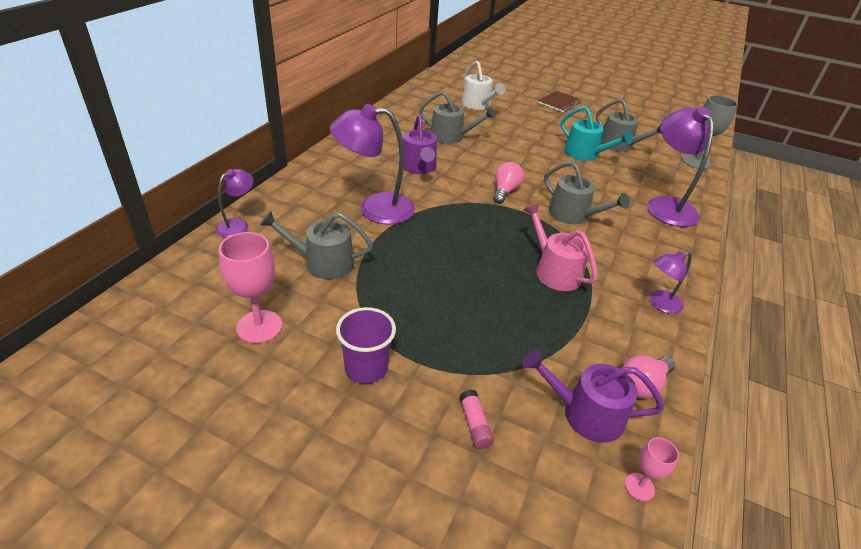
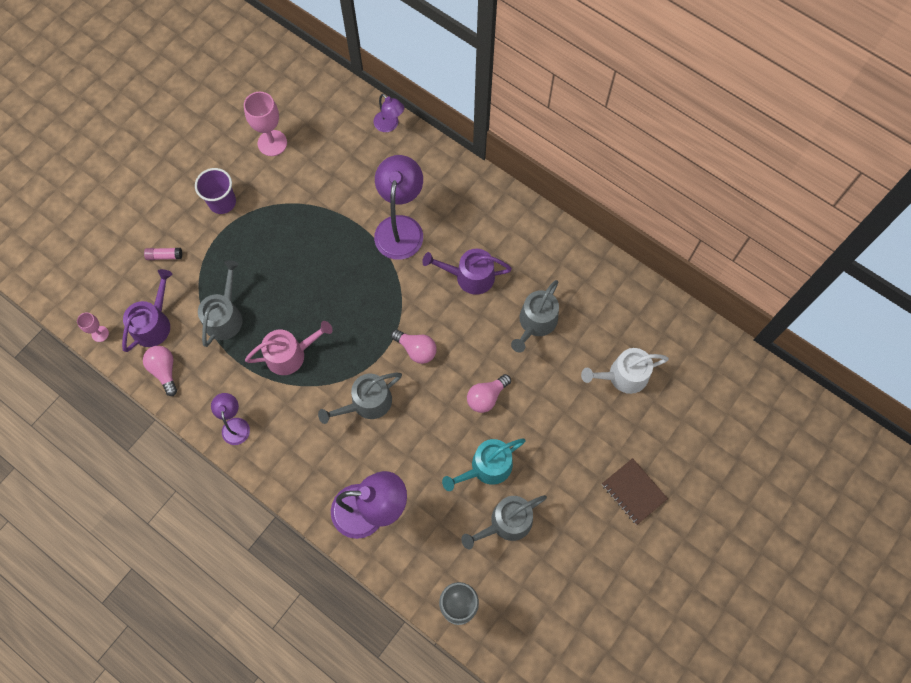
camera: 105 degrees right, 30 degrees up
grey watering can [260,211,373,279] -> grey watering can moved to [198,260,242,347]
none -> pink light bulb [467,374,511,413]

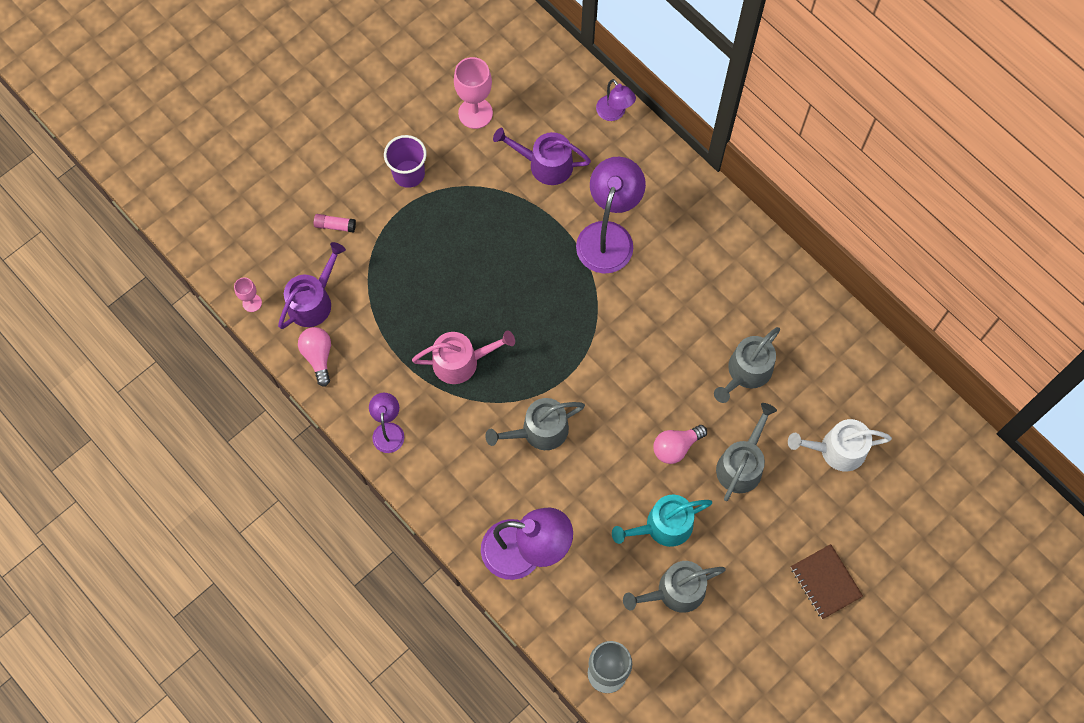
camera: 10 degrees right, 0 degrees up
grey watering can [198,260,242,347] -> grey watering can moved to [716,403,777,501]
pink light bulb [391,329,437,364] -> none
purple watering can [422,249,512,295] -> purple watering can moved to [493,128,591,185]

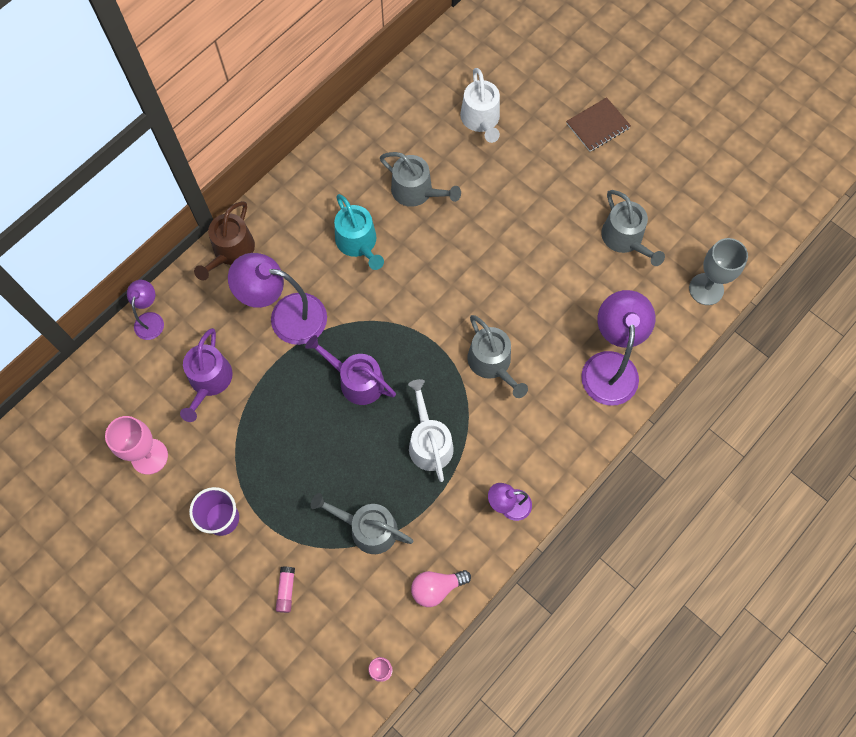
camera: 95 degrees left, 0 degrees up
purple watering can [278,242,346,329] -> purple watering can moved to [305,335,396,405]
pink watering can [412,330,515,384] -> white watering can [408,379,454,482]
purple lamp [596,79,636,121] -> purple lamp turned 45 degrees counterclockwise [127,280,164,340]
turquoise watering can [612,495,712,547] -> turquoise watering can moved to [334,194,384,270]
pink light bulb [653,425,707,464] -> none
grey watering can [716,403,777,501] -> grey watering can moved to [311,493,414,554]
none -> brown watering can [194,201,255,281]

